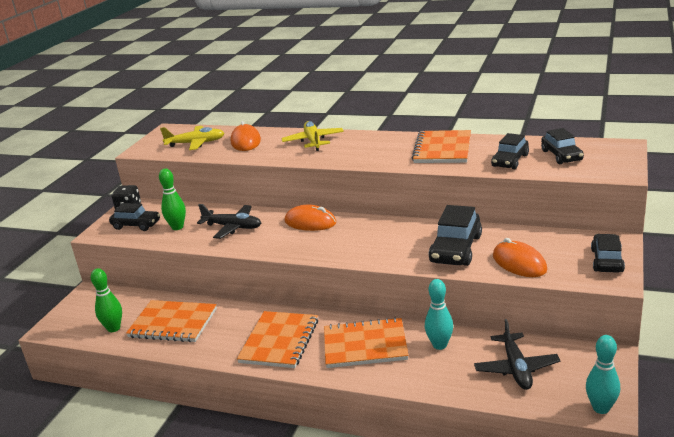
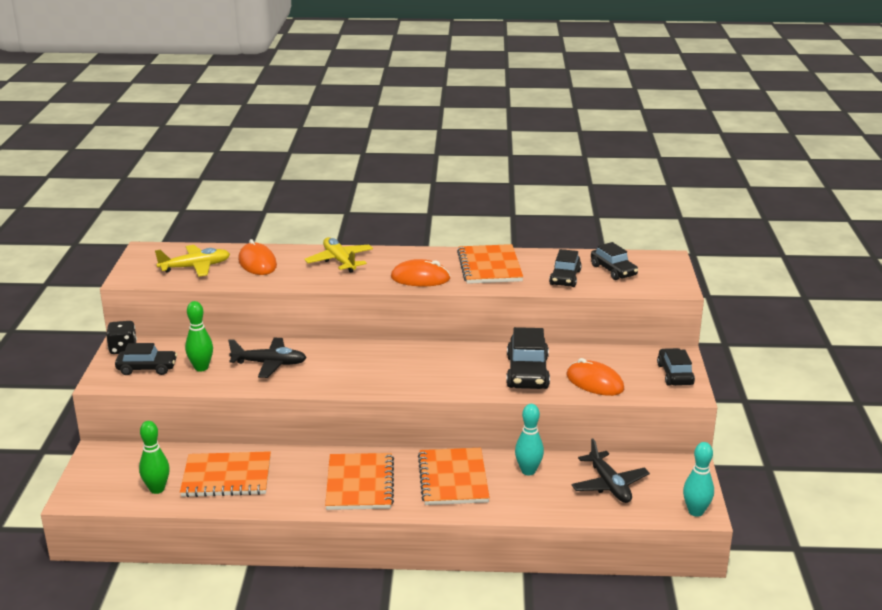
camera: 20 degrees left, 0 degrees up
orange mouse [284,205,336,231] -> orange mouse moved to [391,259,451,286]
orange notebook [324,317,409,368] -> orange notebook turned 75 degrees counterclockwise [418,448,490,505]

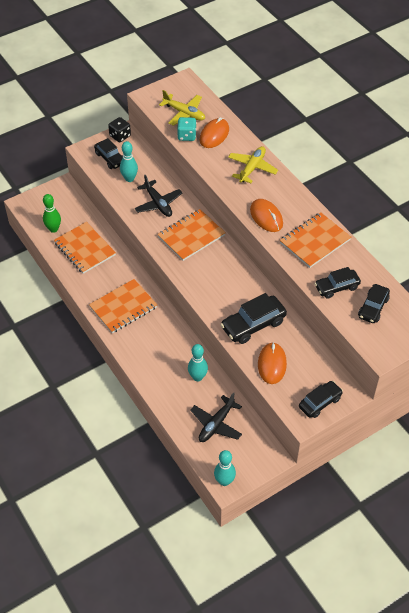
camera: 55 degrees right, 25 degrees up
green bowling pin [185,301,213,372] -> turquoise bowling pin [120,141,138,182]
orange notebook [418,448,490,505] -> orange notebook moved to [157,209,226,261]
none -> turquoise dice [177,117,197,141]

